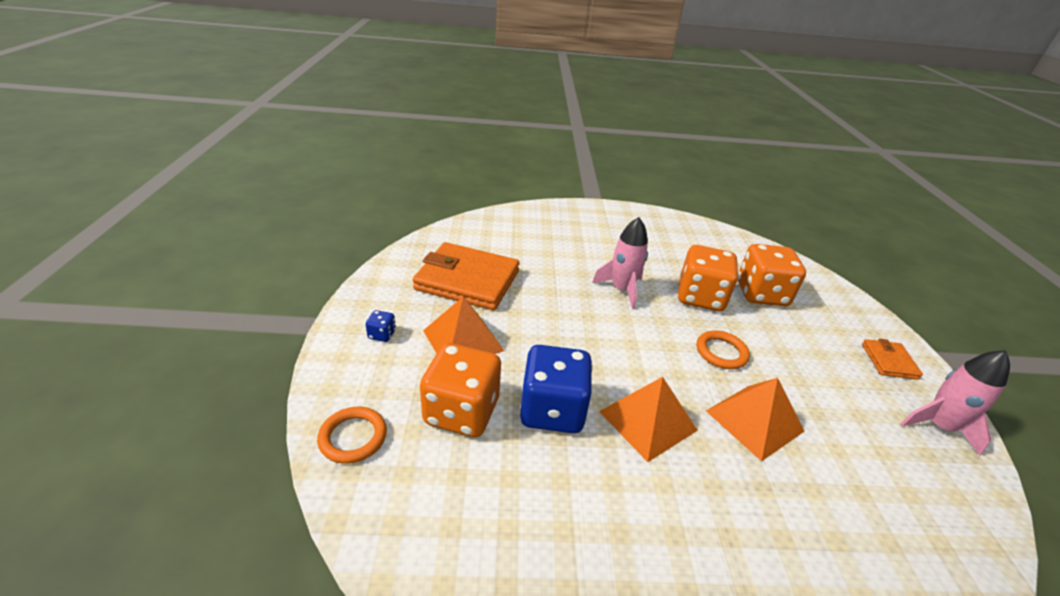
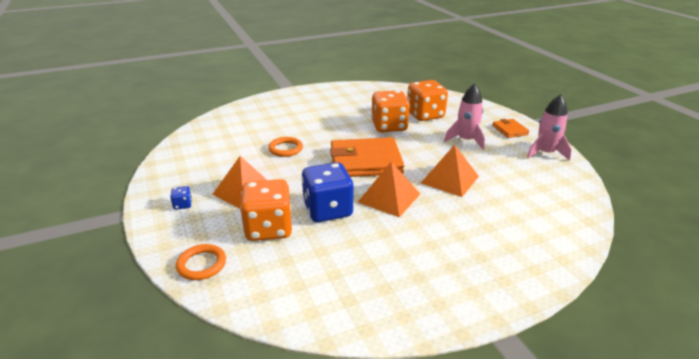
camera: 20 degrees left, 5 degrees down
orange wallet [413,242,520,310] -> orange wallet moved to [330,137,404,177]
pink rocket [592,217,648,309] -> pink rocket moved to [444,83,485,150]
orange ring [697,331,750,369] -> orange ring moved to [268,137,303,157]

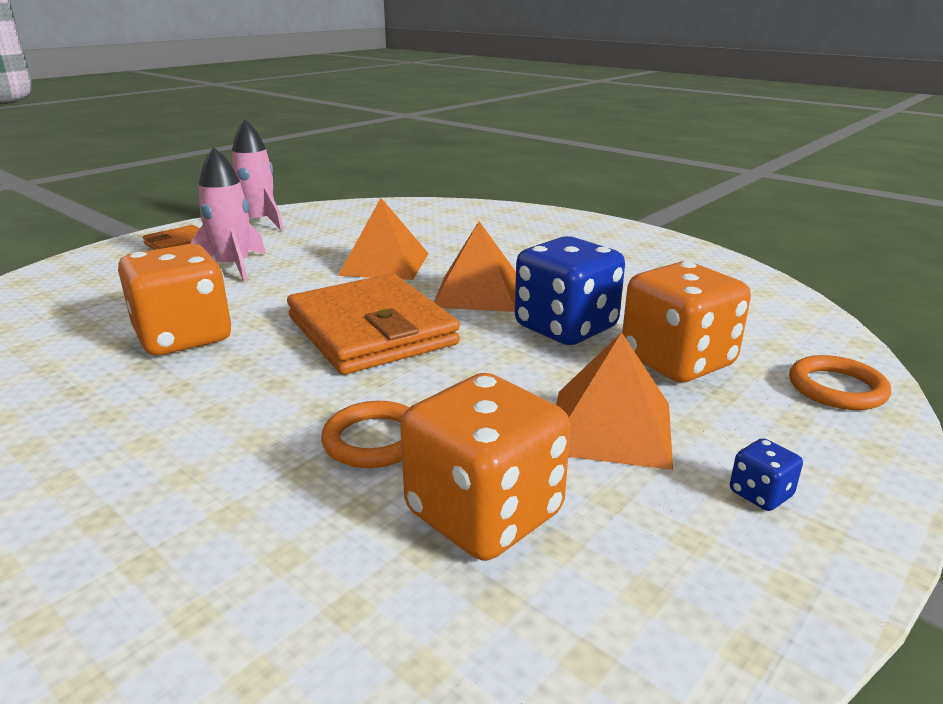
camera: 115 degrees left, 5 degrees down
orange dice [407,80,448,121] -> orange dice moved to [400,373,570,561]

